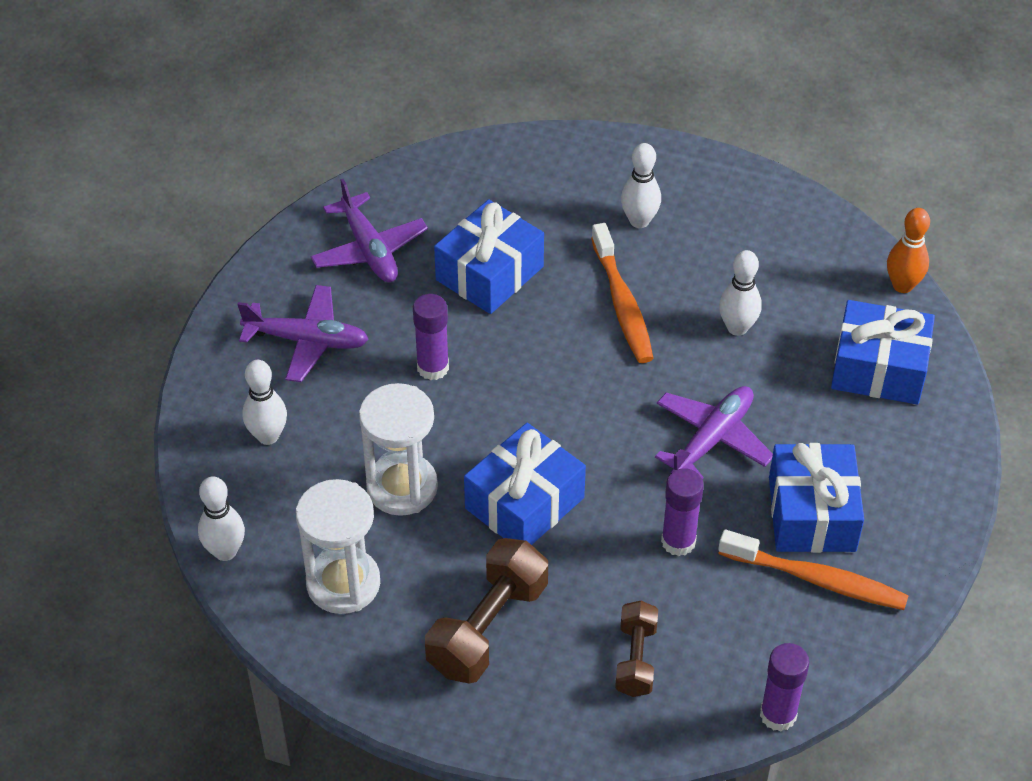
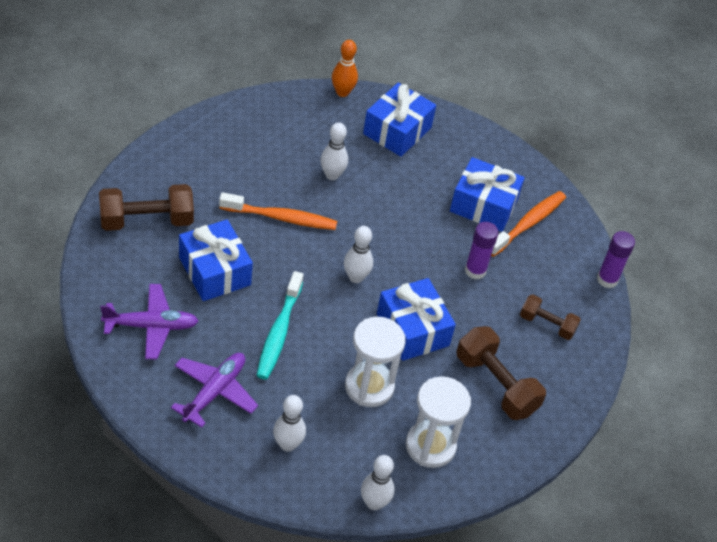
camera: 75 degrees left, 0 degrees up
purple glue stick [413,294,449,380] -> turquoise toothbrush [256,271,303,379]
white bowling pin [621,143,661,228] -> white bowling pin moved to [344,226,373,283]
purple plane [655,386,773,479] -> none
none -> brown dumbbell [99,184,194,231]

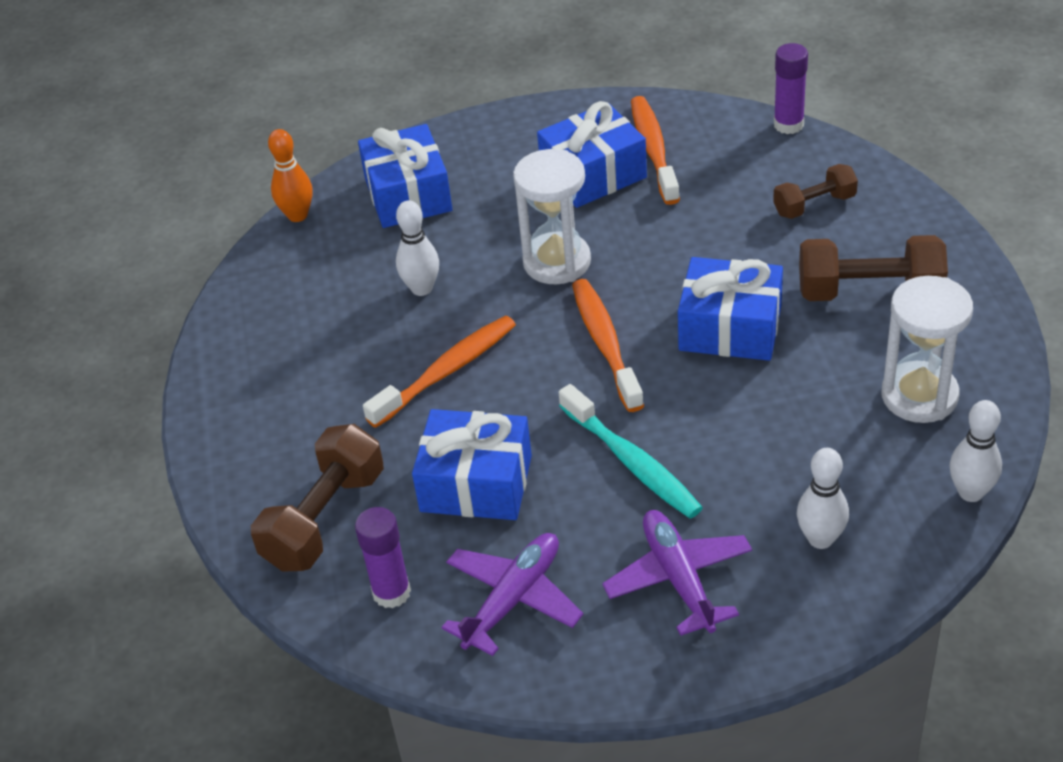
camera: 40 degrees left, 5 degrees down
white bowling pin [344,226,373,283] -> orange toothbrush [572,279,644,412]
white hourglass [345,317,405,407] -> white hourglass moved to [513,149,591,284]
purple glue stick [465,222,499,280] -> purple glue stick moved to [355,507,411,608]

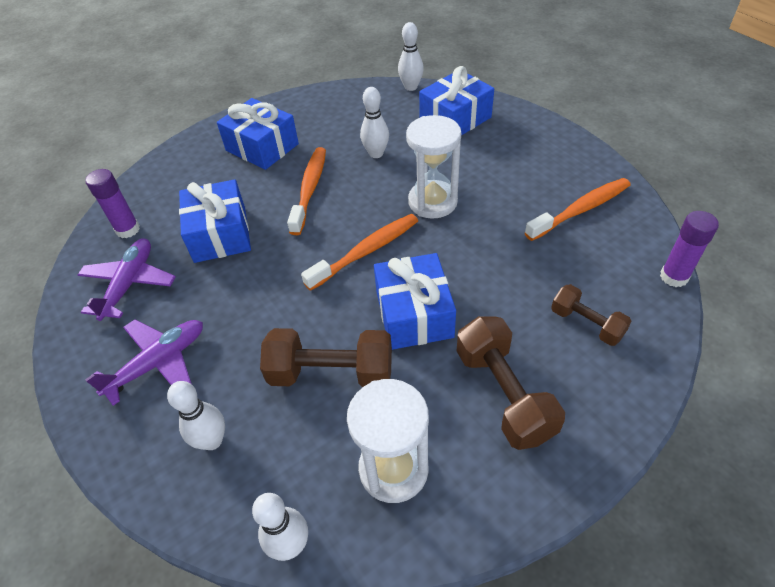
camera: 65 degrees right, 5 degrees up
brown dumbbell [251,424,384,572] -> brown dumbbell moved to [260,328,392,387]
orange bowling pin [268,129,313,222] -> white bowling pin [398,22,424,91]
orange toothbrush [363,316,516,428] -> orange toothbrush turned 105 degrees counterclockwise [287,147,326,235]
purple plane [442,533,583,656] -> purple plane turned 90 degrees counterclockwise [78,239,176,321]
blue gift [537,101,647,208] -> blue gift moved to [217,98,299,170]
turquoise toothbrush [559,384,703,518] -> none

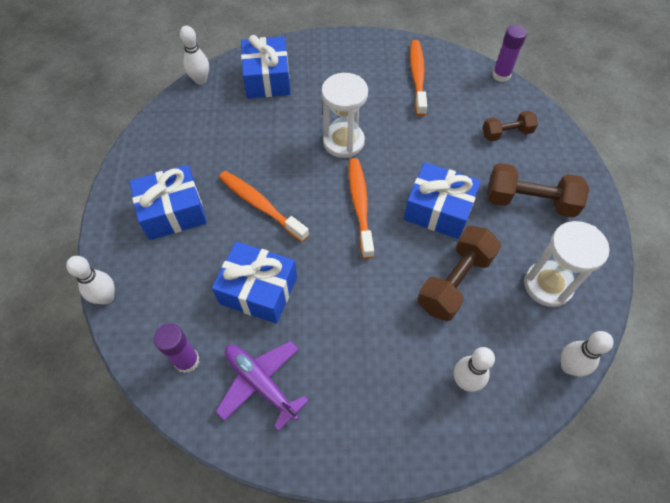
camera: 60 degrees left, 10 degrees up
purple plane [85,319,203,406] -> none
white bowling pin [360,87,389,158] -> white bowling pin moved to [66,256,115,305]

